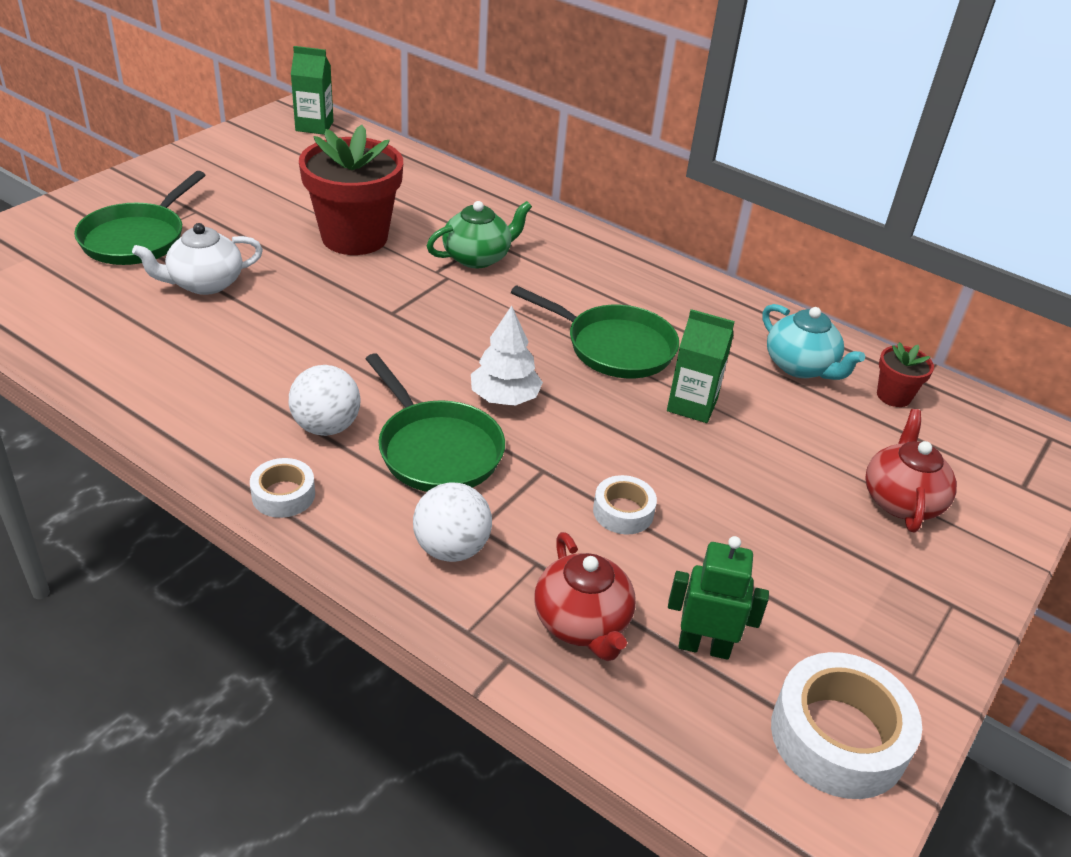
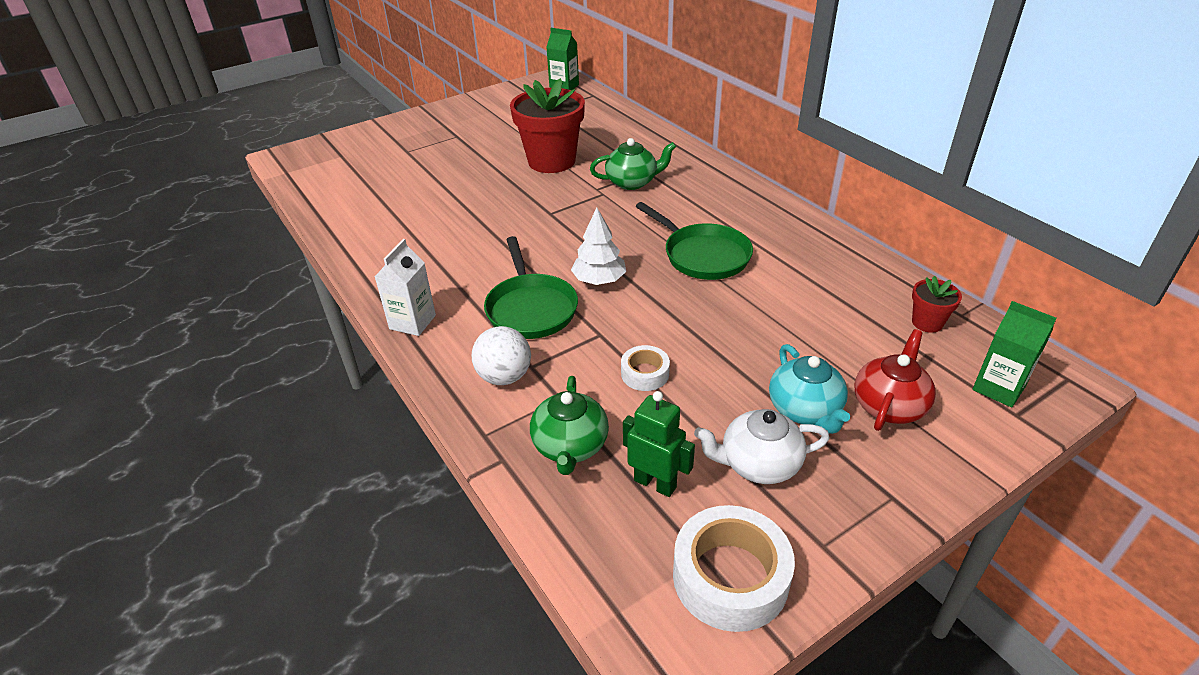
camera: 25 degrees right, 0 degrees up
green pan [74,171,205,265] -> none
white teapot [132,223,263,295] -> white teapot moved to [694,409,829,484]
white tape [250,458,315,518] -> white carton [375,239,436,336]
white ball [289,365,361,436] -> none
red teapot [534,532,636,661] -> green teapot [530,376,609,475]
green carton [667,309,735,423] -> green carton moved to [972,301,1057,407]
turquoise teapot [762,304,865,380] -> turquoise teapot moved to [769,344,850,434]

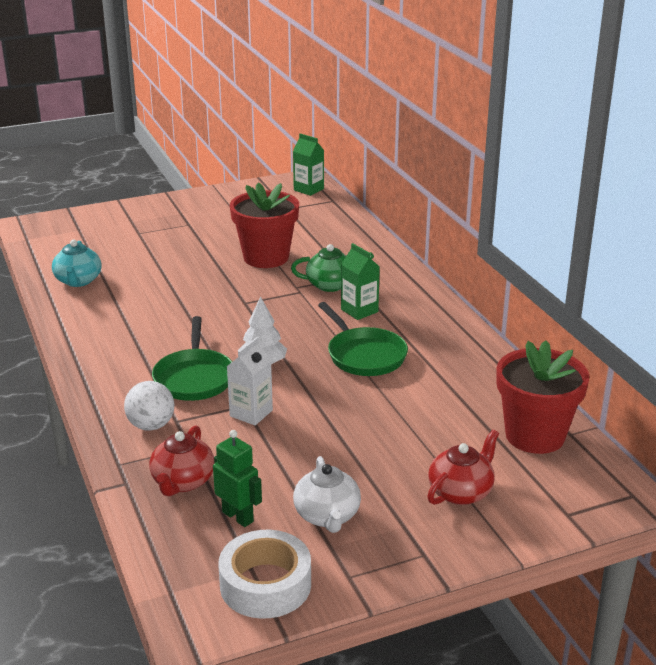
camera: 10 degrees right, 10 degrees down
white carton [375,239,436,336] -> white carton moved to [227,337,273,425]
green teapot [530,376,609,475] -> red teapot [149,426,214,496]
white tape [621,345,670,391] -> none
white teapot [694,409,829,484] -> white teapot turned 105 degrees counterclockwise [293,456,361,533]
turquoise teapot [769,344,850,434] -> turquoise teapot moved to [52,240,101,287]
red flower pot [912,276,962,333] -> red flower pot [496,341,589,454], size x2.18
green carton [972,301,1057,407] -> green carton moved to [341,243,380,320]

